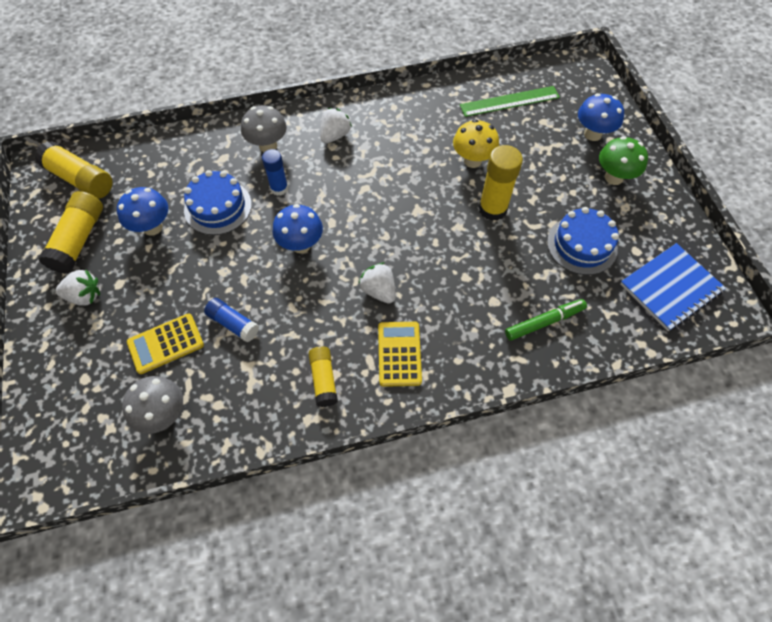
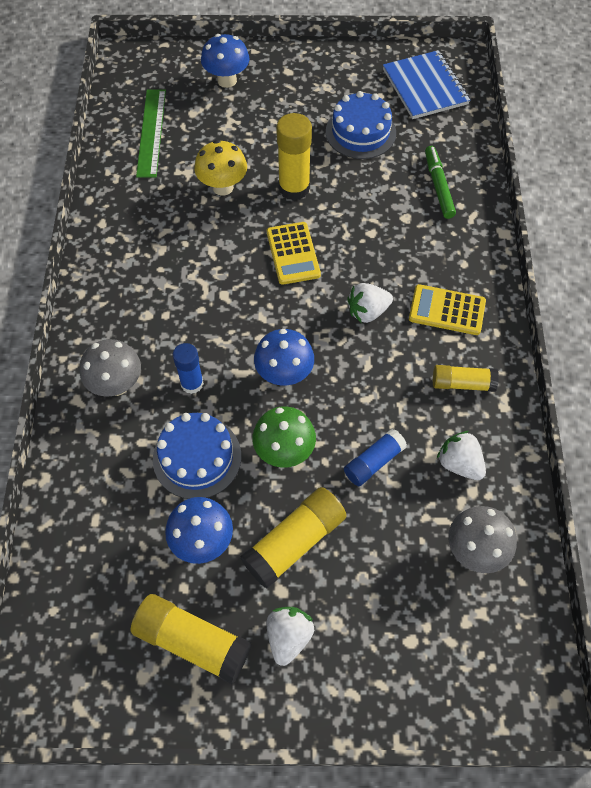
camera: 75 degrees left, 0 degrees up
yellow glue stick [34,141,113,199] -> yellow glue stick moved to [240,487,347,589]
yellow calculator [127,313,204,374] -> yellow calculator moved to [267,222,321,285]
white strawberry [320,108,352,144] -> white strawberry moved to [437,431,486,480]
green mushroom [599,136,648,185] -> green mushroom moved to [252,406,316,468]

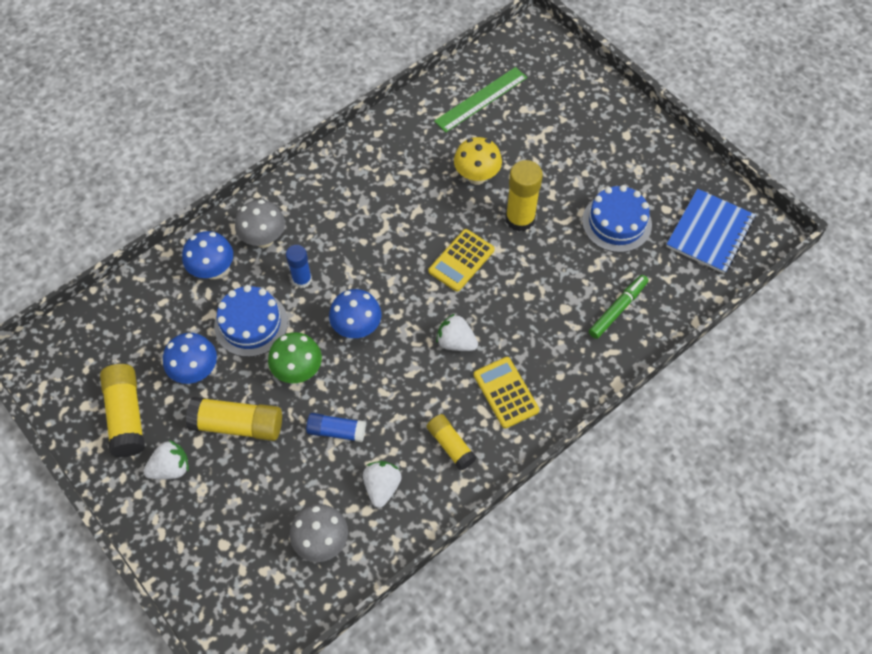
camera: 50 degrees right, 0 degrees up
blue mushroom [201,34,249,88] -> blue mushroom moved to [182,231,233,279]

